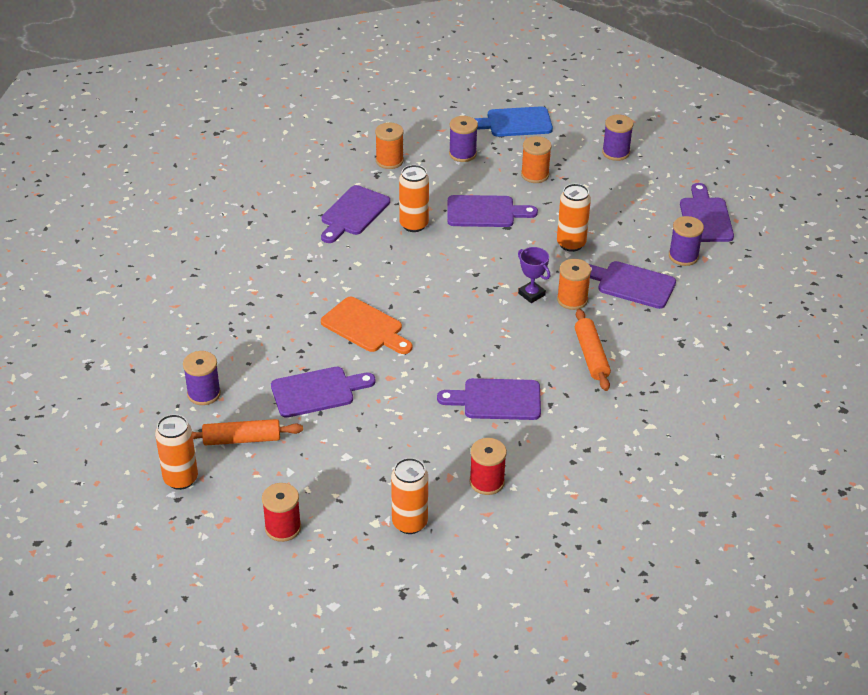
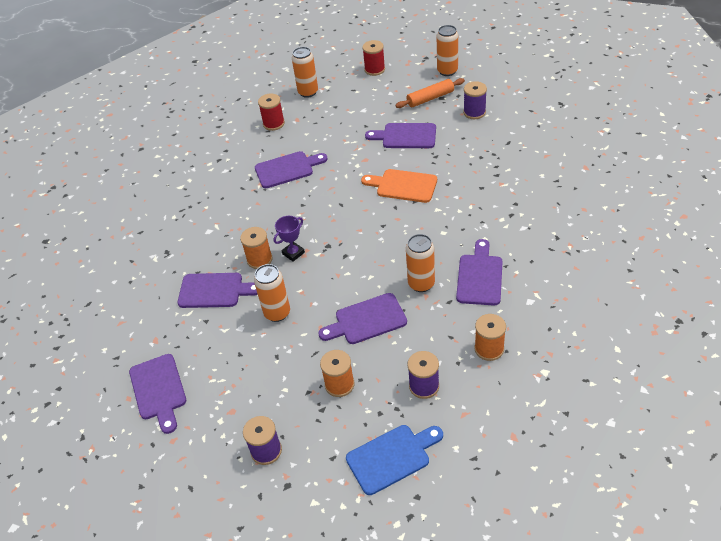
camera: 165 degrees right, 5 degrees up
purple cutting board [271,367,376,418] -> purple cutting board turned 45 degrees clockwise [365,123,436,148]
purple trophy [518,247,550,303] -> purple trophy turned 75 degrees counterclockwise [274,216,305,262]
orange rolling pin [575,309,611,391] -> none
purple spool [669,216,704,266] -> none

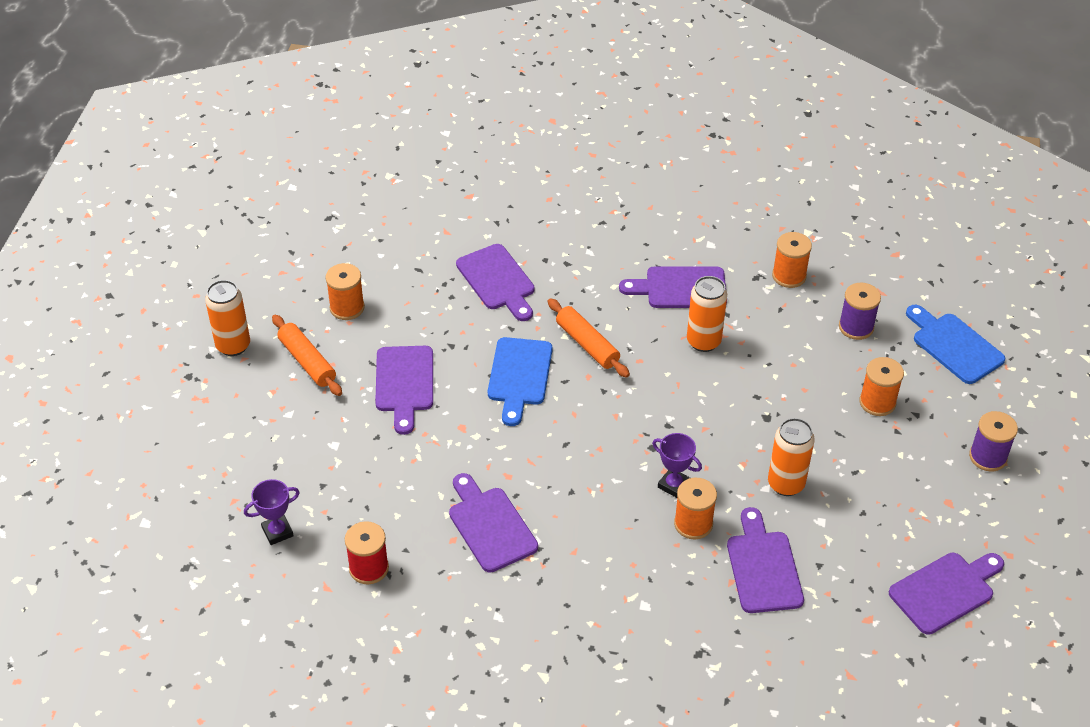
camera: 105 degrees left, 0 degrees up
orange can [292,47,318,98] -> purple trophy [244,479,300,545]
purple cutting board [318,293,407,344] -> purple cutting board moved to [456,244,535,321]
orange cutting board [361,169,437,203] -> blue cutting board [488,337,553,426]
red spool [362,40,385,76] -> none
purple spool [463,81,487,119] -> orange spool [325,263,365,320]
none -> orange rolling pin [548,298,630,378]

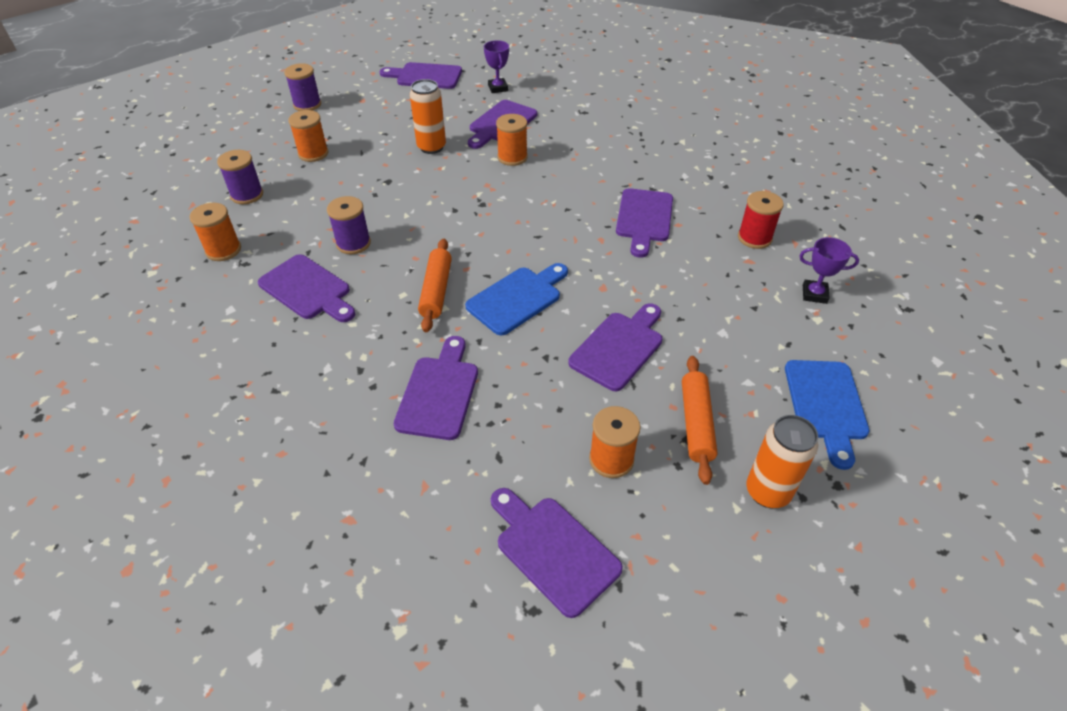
camera: 140 degrees left, 0 degrees up
purple trophy [652,433,702,498] -> purple trophy moved to [484,40,509,93]
orange can [687,276,727,352] -> purple spool [327,196,371,254]
blue cutting board [906,305,1005,384] -> blue cutting board moved to [785,360,869,470]
none -> purple cutting board [491,488,623,618]

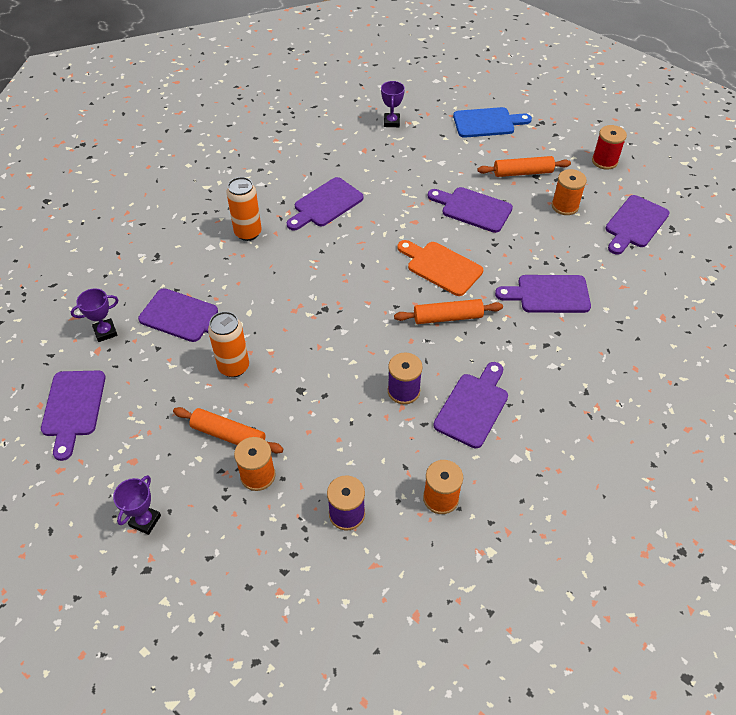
camera: 100 degrees left, 5 degrees up
purple spool [284,63,321,111] -> purple trophy [113,475,161,535]
blue cutting board [465,263,568,335] -> orange cutting board [398,240,483,296]
orange spool [496,114,528,166] -> none
purple cutting board [616,188,673,257] -> purple cutting board turned 135 degrees clockwise [287,177,364,230]
red spool [738,191,784,249] -> red spool moved to [592,125,627,170]
orange can [746,415,818,508] -> orange can moved to [226,177,262,241]
none -> orange rolling pin [173,407,283,454]

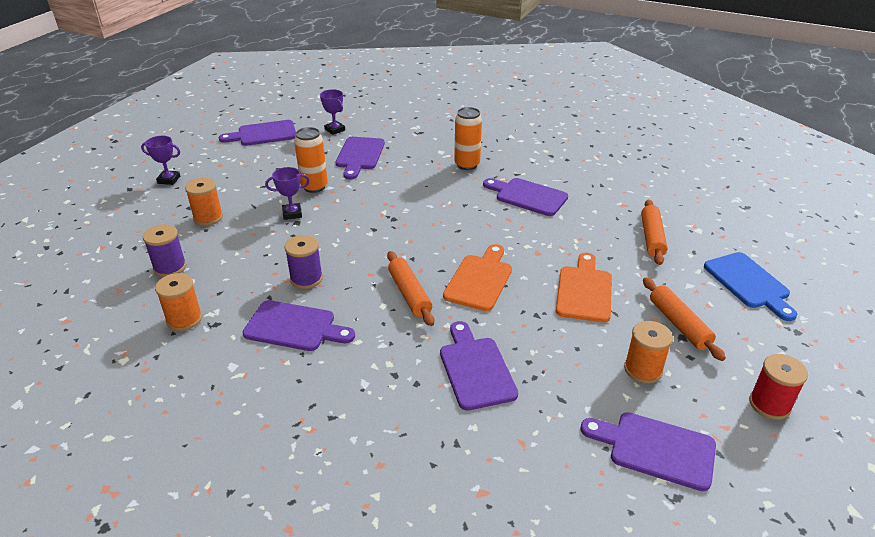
camera: 75 degrees right, 15 degrees down
orange rolling pin [173,407,283,454] -> orange rolling pin moved to [641,199,668,265]
purple trophy [381,81,405,127] -> purple trophy moved to [265,167,310,220]
purple cutting board [428,187,513,233] -> orange cutting board [556,253,612,322]

